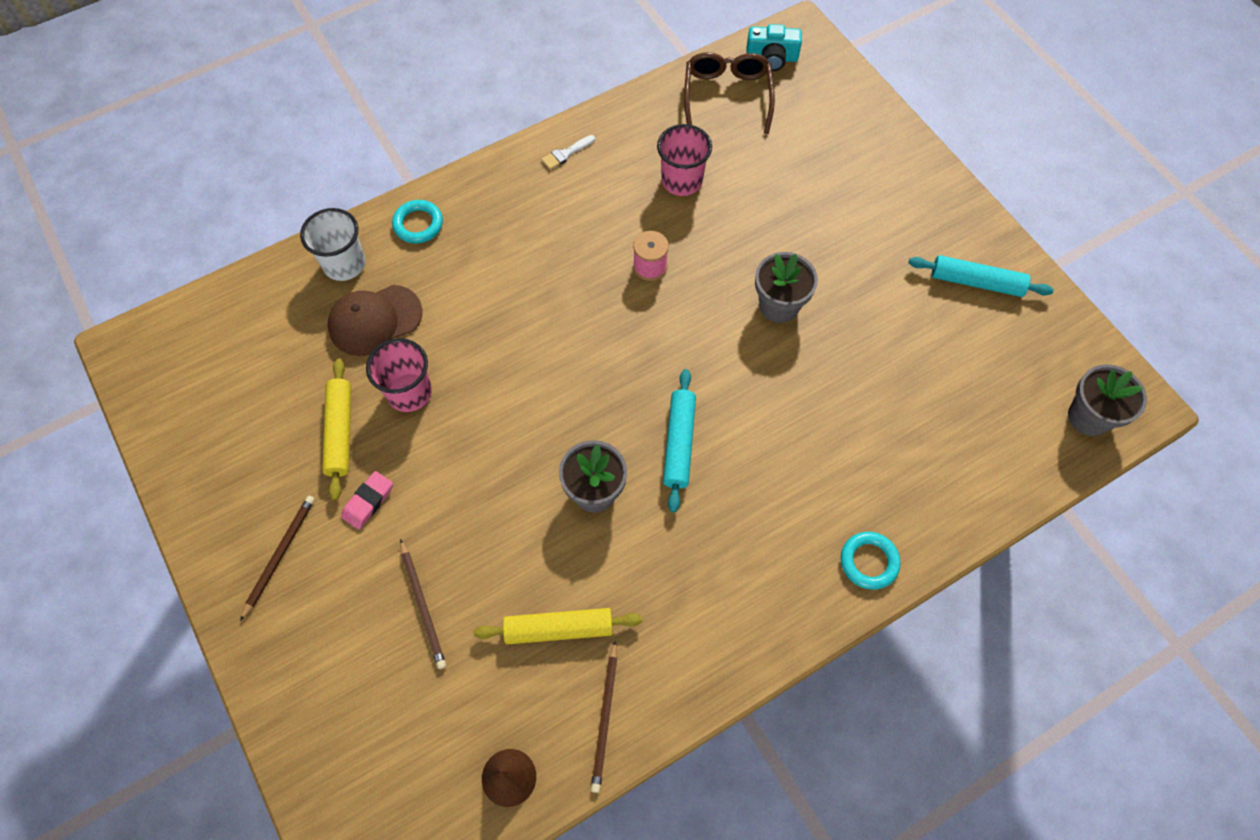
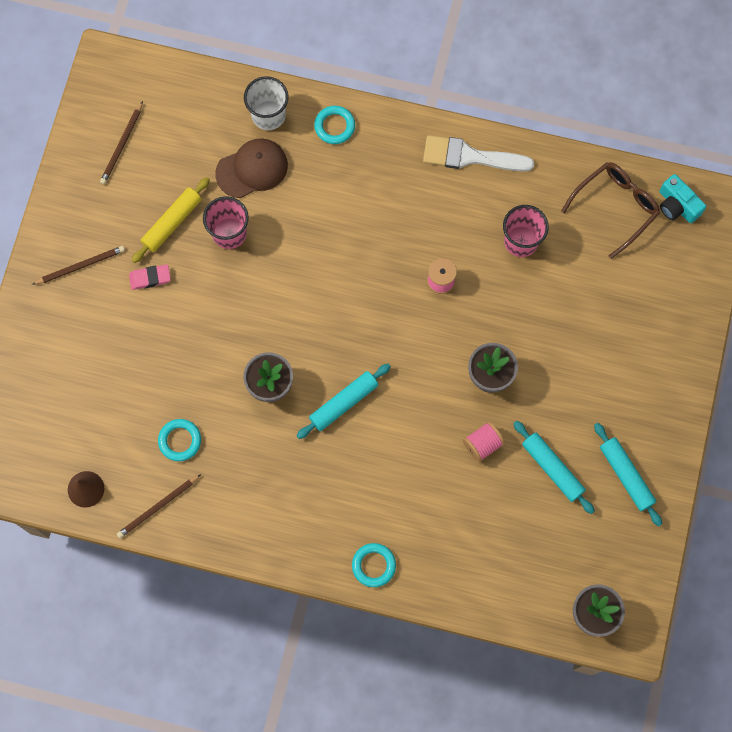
camera: 45 degrees right, 10 degrees up
brown cap [327,285,422,356] -> brown cap turned 135 degrees clockwise [215,138,288,198]
brown pencil [400,539,446,669] -> brown pencil moved to [100,101,143,184]
yellow rolling pin [474,608,642,644] -> turquoise ring [158,419,201,461]
white brush [541,135,595,170] -> white brush [423,135,534,171], size x2.17
none -> pink spool [463,421,505,463]
none -> turquoise rolling pin [513,421,595,514]

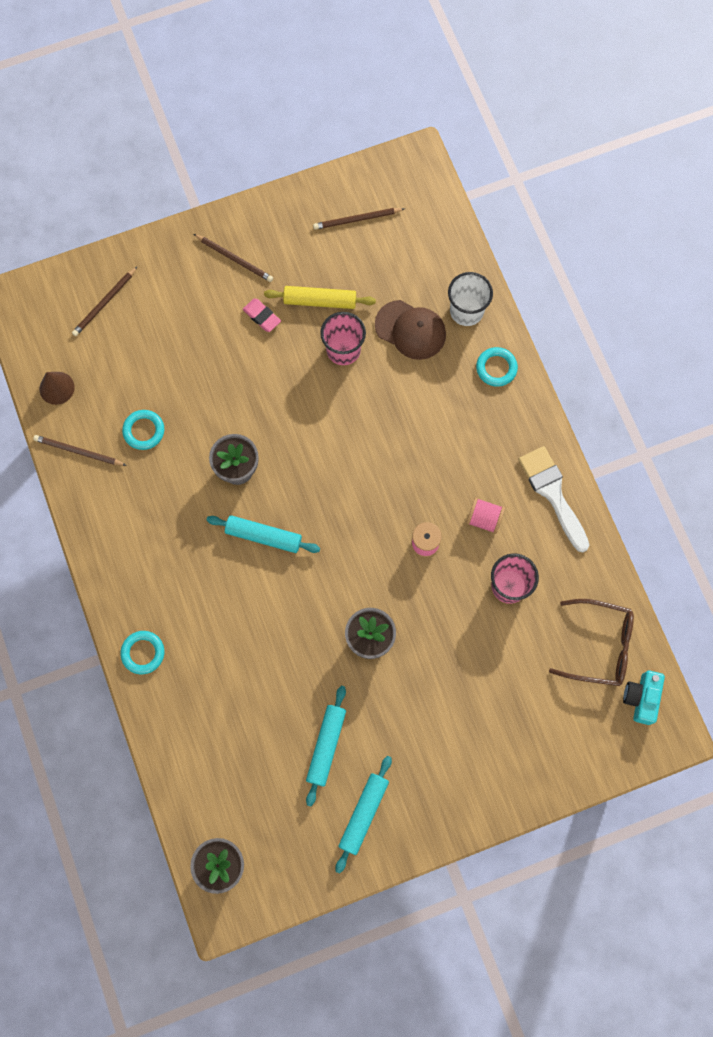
camera: 55 degrees right, 0 degrees up
pink spool [463,421,505,463] -> pink spool moved to [466,497,505,534]
none -> brown pencil [72,266,138,336]

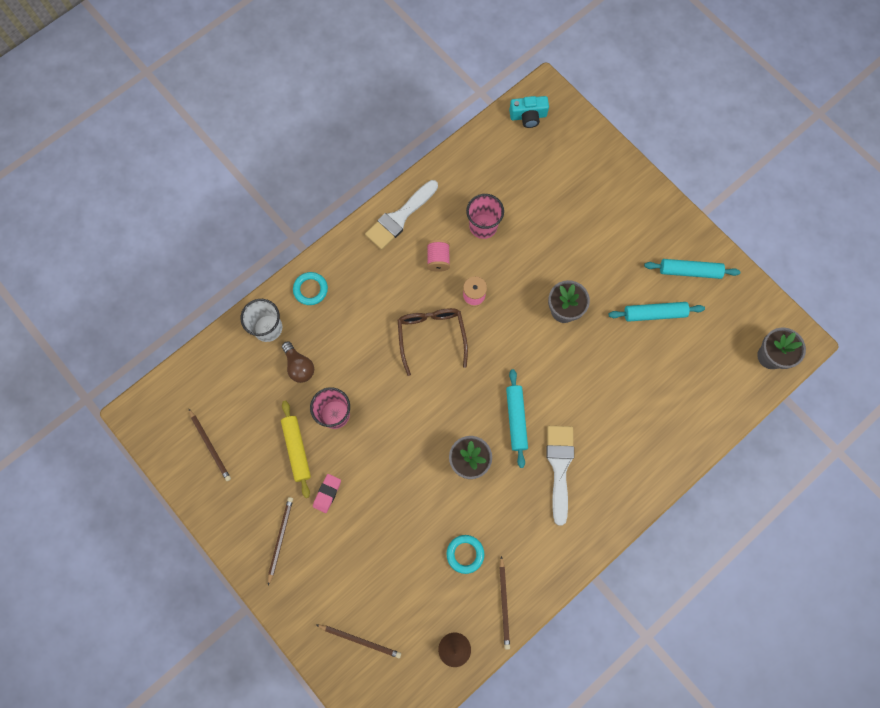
camera: 110 degrees left, 0 degrees up
turquoise ring [120,631,164,674] -> none
brown cap [375,300,446,360] -> brown light bulb [282,342,314,383]
brown glasses [549,599,634,686] -> brown glasses moved to [398,308,468,376]
none -> white brush [546,426,574,525]

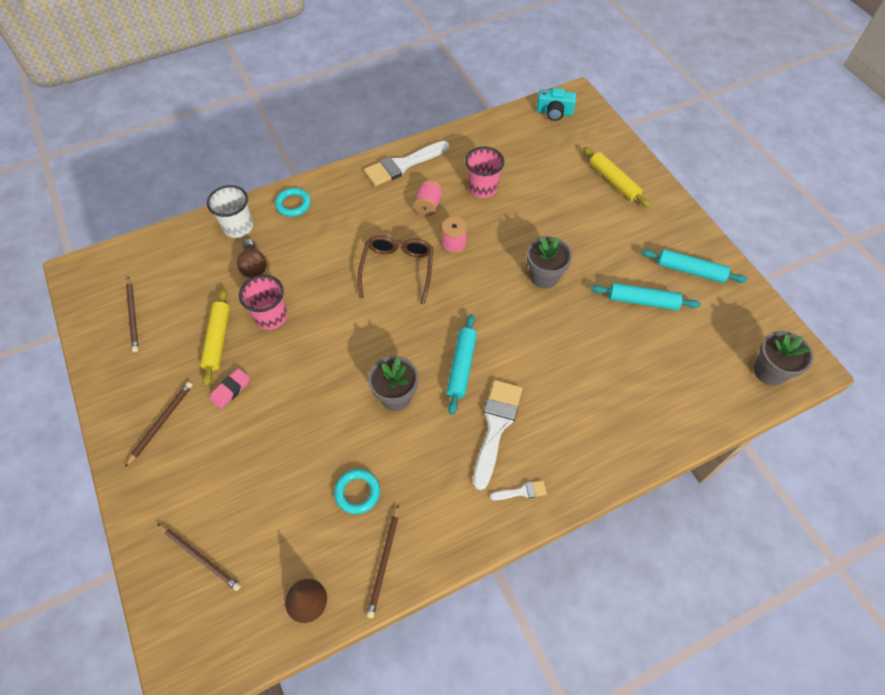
camera: 15 degrees right, 15 degrees down
none -> white brush [490,480,547,500]
none -> yellow rolling pin [583,147,651,208]

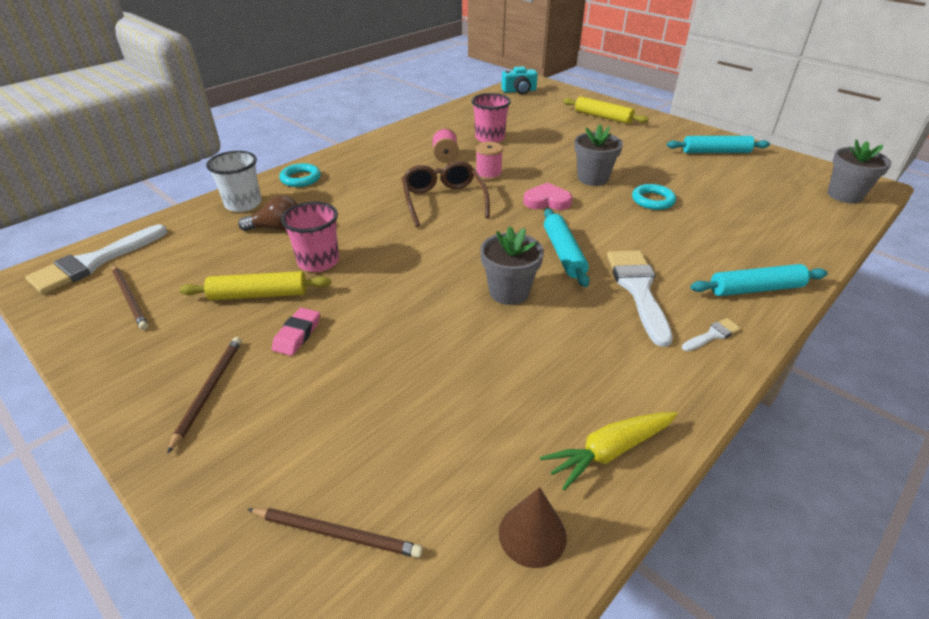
camera: 20 degrees left, 20 degrees down
yellow rolling pin [200,289,230,387] -> yellow rolling pin turned 75 degrees counterclockwise [180,271,331,300]
brown light bulb [237,239,267,278] -> brown light bulb turned 60 degrees counterclockwise [238,196,297,231]
turquoise ring [334,469,380,514] -> turquoise ring moved to [632,184,676,210]
white brush [364,141,449,186] -> white brush moved to [25,224,167,294]
brown pencil [367,504,399,618] -> yellow carrot [540,412,677,491]
turquoise rolling pin [591,283,701,310] -> turquoise rolling pin moved to [690,264,828,296]
none -> pink heart [523,182,573,210]

